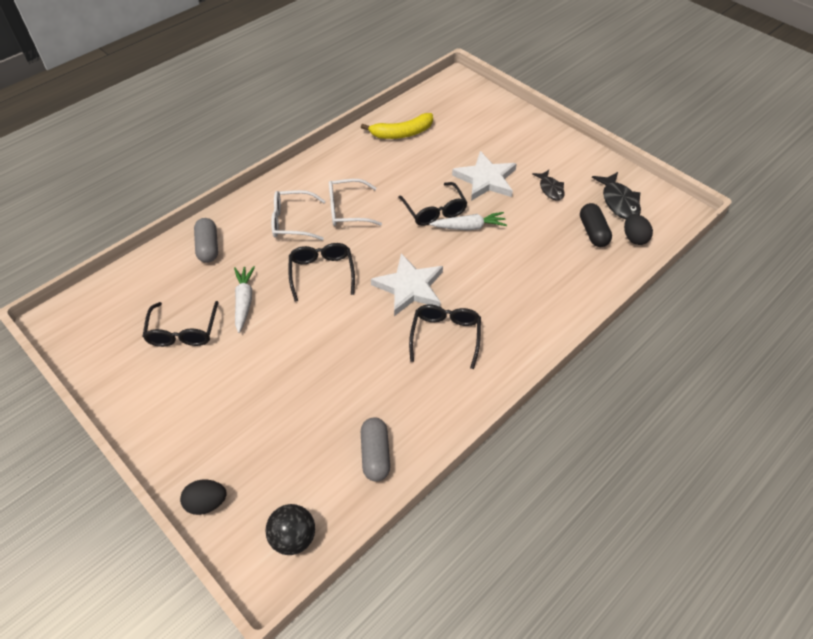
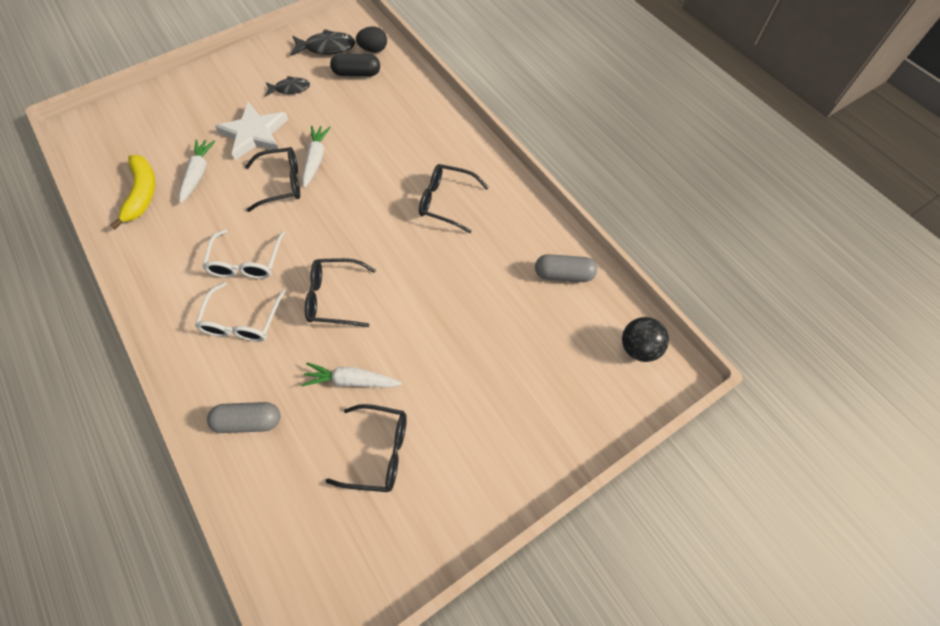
camera: 80 degrees left, 10 degrees up
black egg [180,480,227,515] -> none
white star [371,253,443,316] -> none
none -> white carrot [179,139,216,204]

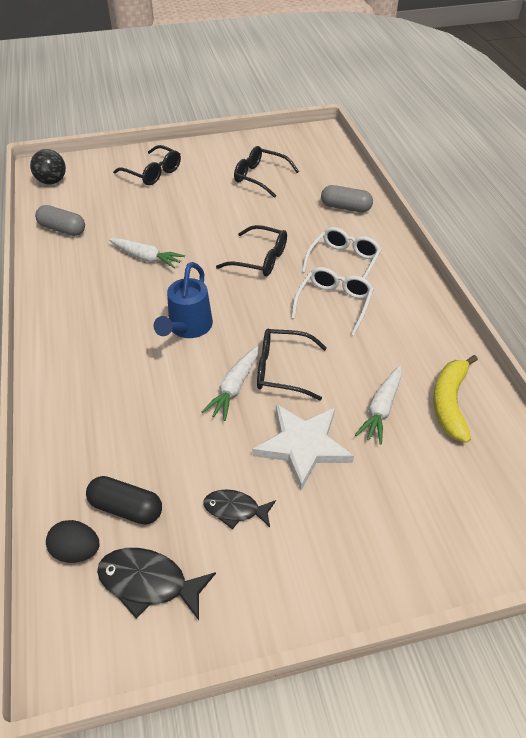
camera: 160 degrees left, 15 degrees down
white carrot [301,362,402,388] -> white carrot moved to [109,238,185,269]
black glasses [419,164,489,233] -> black glasses moved to [113,145,181,185]
none -> blue watering can [153,262,213,338]

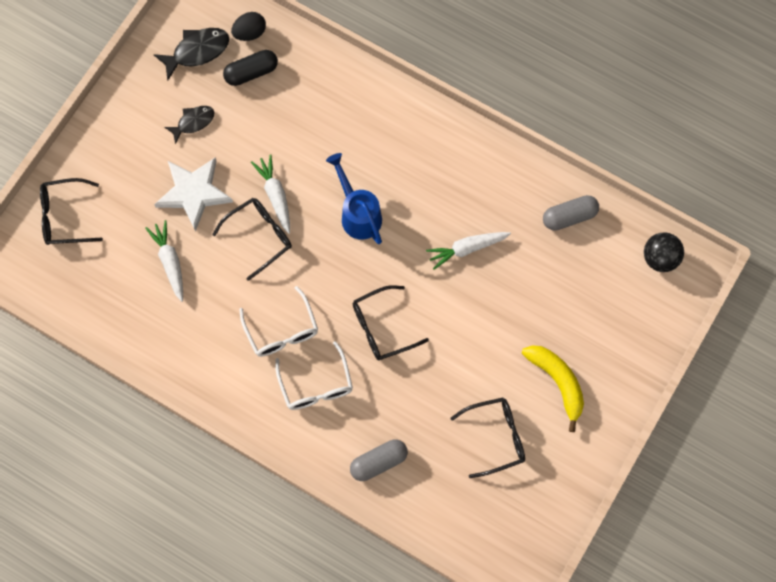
camera: 135 degrees right, 25 degrees up
black glasses [113,145,181,185] -> black glasses moved to [40,178,103,245]
yellow banana [433,355,478,443] -> yellow banana moved to [522,345,584,432]

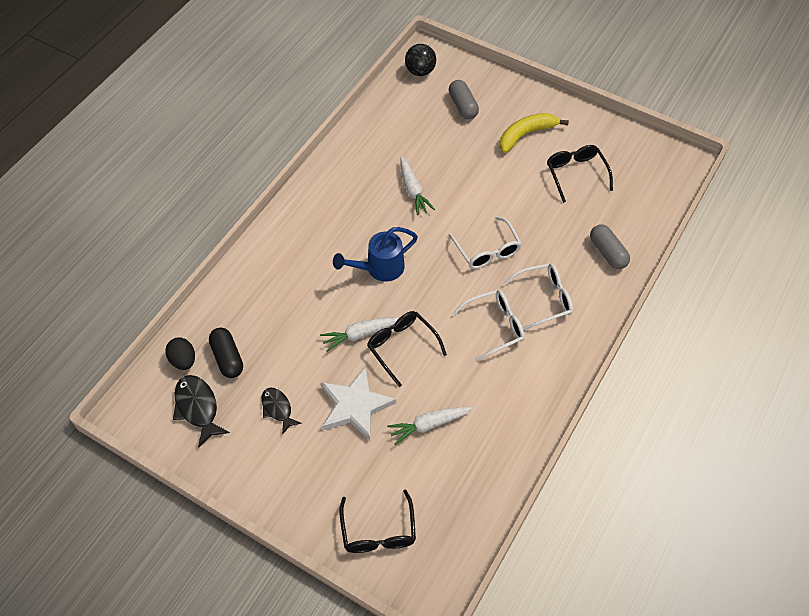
camera: 90 degrees left, 15 degrees down
black glasses [353,285,429,361] -> white glasses [449,216,522,269]
grey capsule [543,195,599,231] -> grey capsule moved to [449,80,479,119]

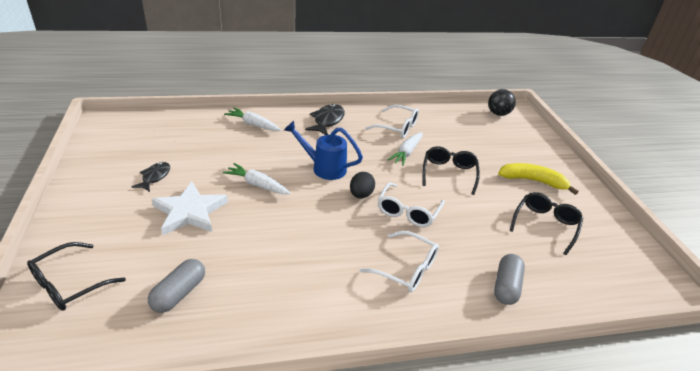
camera: 45 degrees right, 20 degrees down
black egg [165,338,195,370] -> black egg moved to [350,172,375,198]
black fish [173,375,230,448] -> black fish moved to [305,104,345,135]
black capsule [209,328,243,378] -> none
black glasses [367,311,447,387] -> black glasses moved to [422,146,480,195]
white carrot [387,407,473,445] -> white carrot moved to [224,107,281,131]
grey capsule [449,80,479,119] -> grey capsule moved to [148,259,205,313]
white glasses [452,290,525,362] -> white glasses moved to [365,105,419,138]

